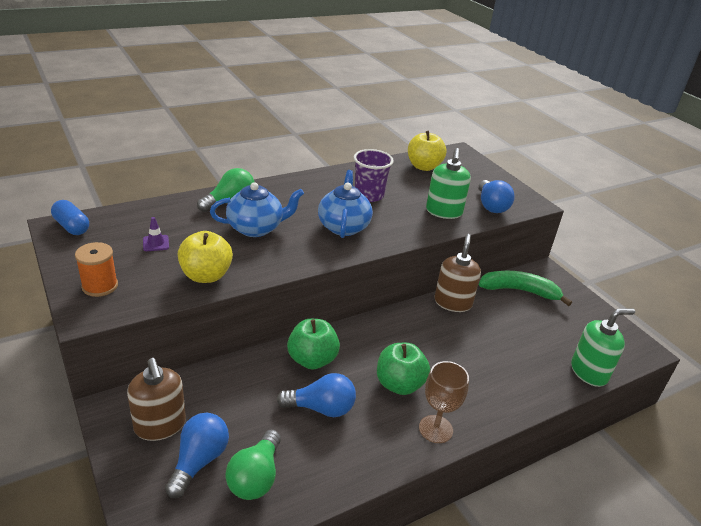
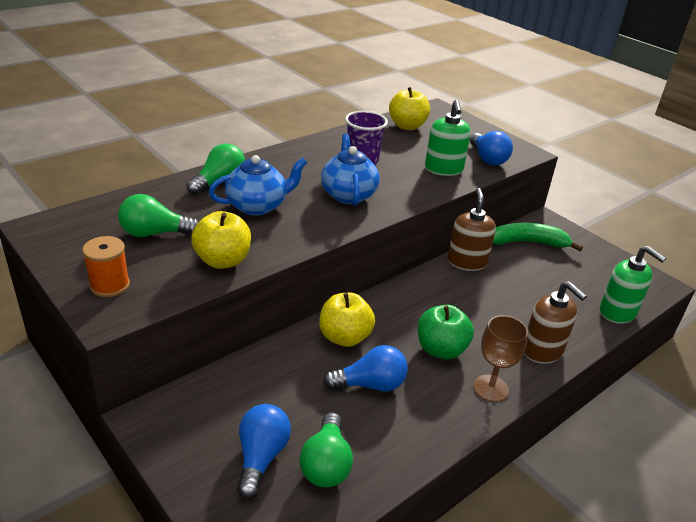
camera: 10 degrees left, 0 degrees up
blue capsule [51,200,89,235] -> none
brown soap dispenser [127,358,186,441] -> brown soap dispenser moved to [524,281,587,364]
purple traffic cone [143,217,169,251] -> green light bulb [118,194,198,237]
green apple [287,319,340,370] -> yellow apple [320,293,375,347]
green soap dispenser [571,308,635,387] -> green soap dispenser turned 75 degrees clockwise [600,246,666,324]

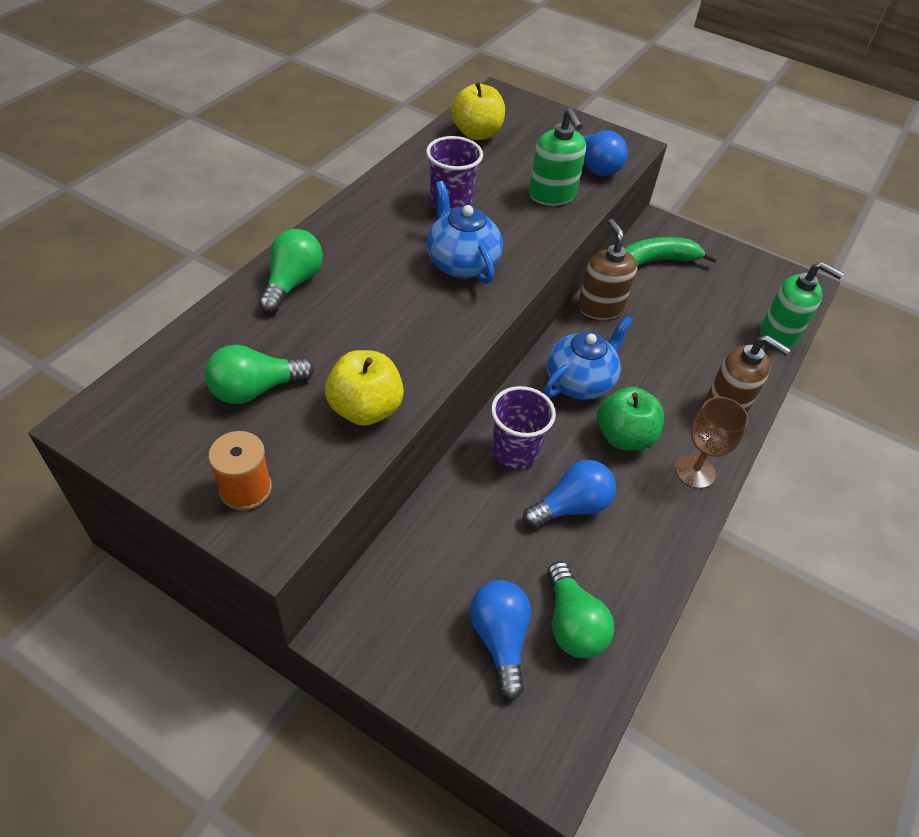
camera: 20 degrees left, 15 degrees up
blue teapot [209,155,307,216] -> blue teapot moved to [544,316,633,400]
yellow apple [320,293,375,347] -> purple cup [491,386,556,469]

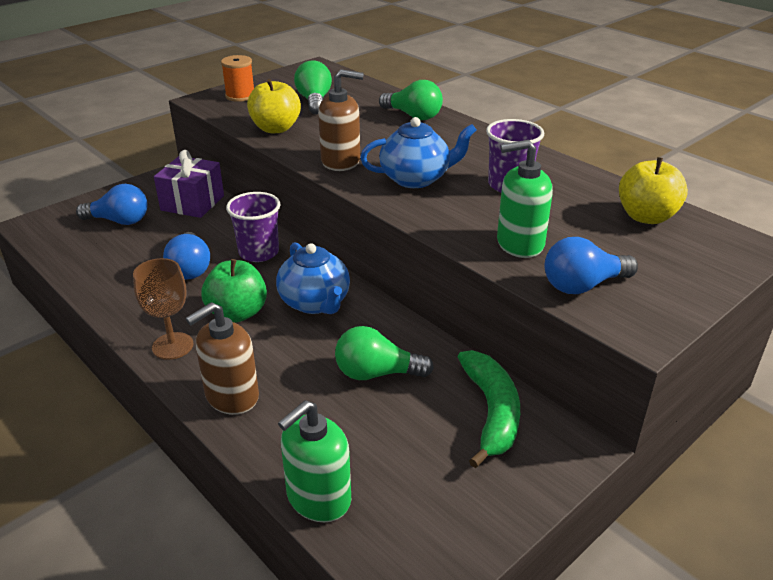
camera: 110 degrees right, 15 degrees down
green light bulb [547,561,614,658] -> green light bulb moved to [335,326,434,380]
brown soap dispenser [578,219,637,320] -> brown soap dispenser moved to [318,69,364,171]
none -> purple gift [154,150,224,218]

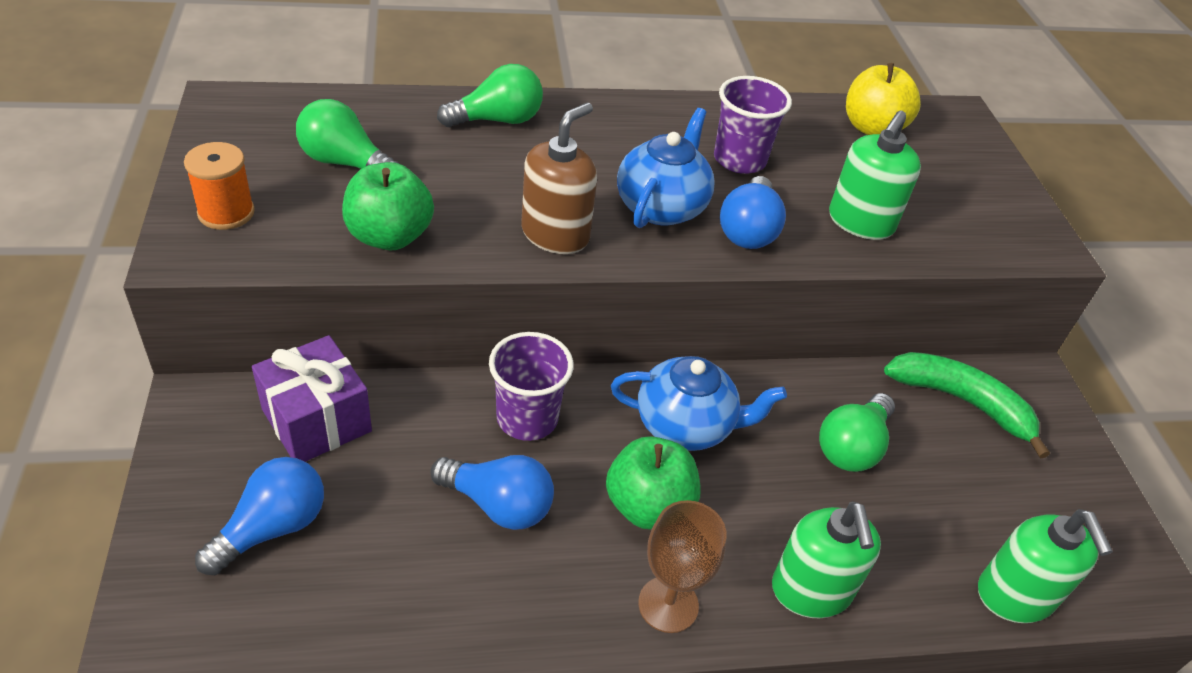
camera: 60 degrees left, 10 degrees up
brown soap dispenser [186,302,259,415] -> green soap dispenser [772,501,881,618]
yellow apple [247,79,301,133] -> green apple [342,162,434,250]
blue light bulb [544,237,638,294] -> blue light bulb moved to [720,176,786,249]

